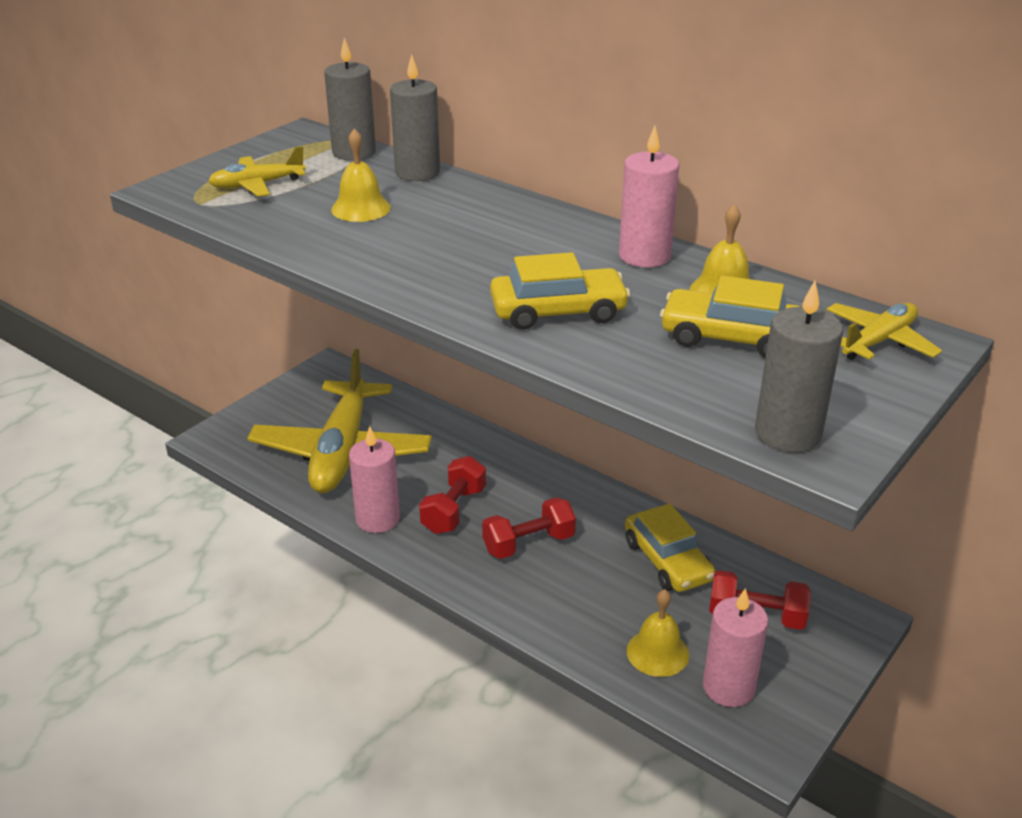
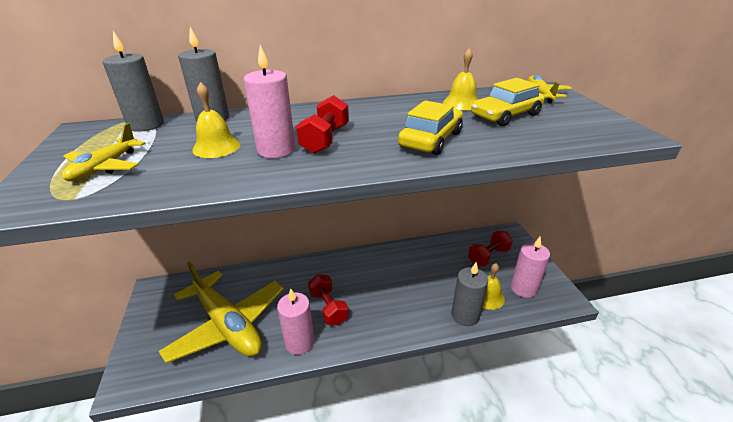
camera: 50 degrees left, 0 degrees up
red dumbbell [482,497,576,559] -> red dumbbell moved to [296,95,349,154]
pink candle [619,126,679,268] -> pink candle moved to [244,45,295,158]
yellow car [625,504,715,592] -> none
grey candle [755,281,843,453] -> grey candle moved to [451,262,488,326]

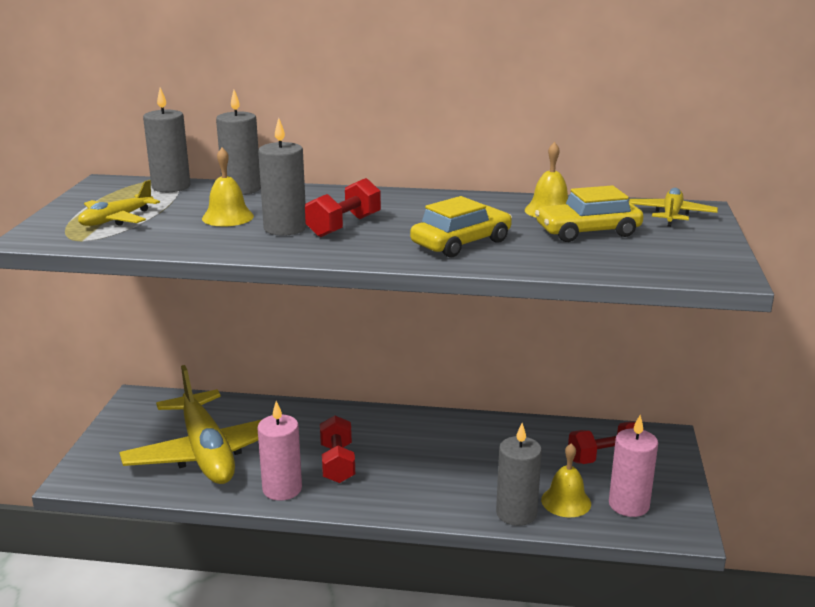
camera: 20 degrees right, 10 degrees down
pink candle [244,45,295,158] -> grey candle [258,118,307,236]

